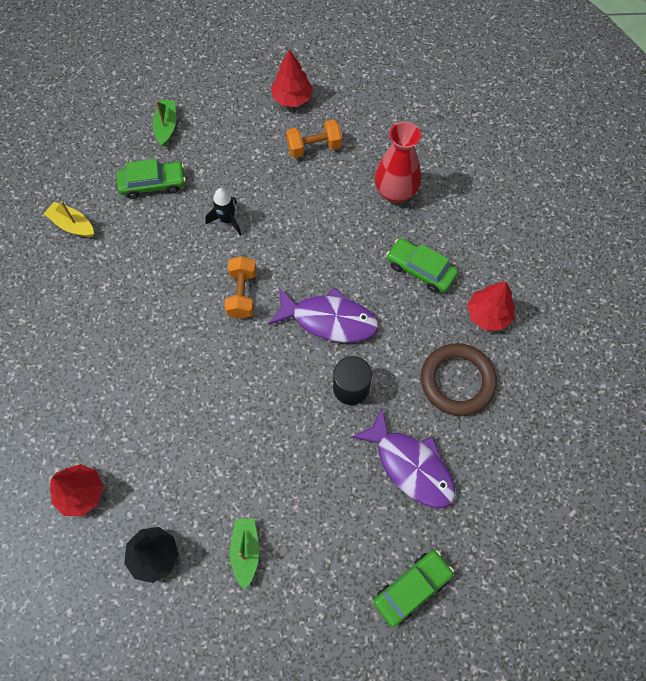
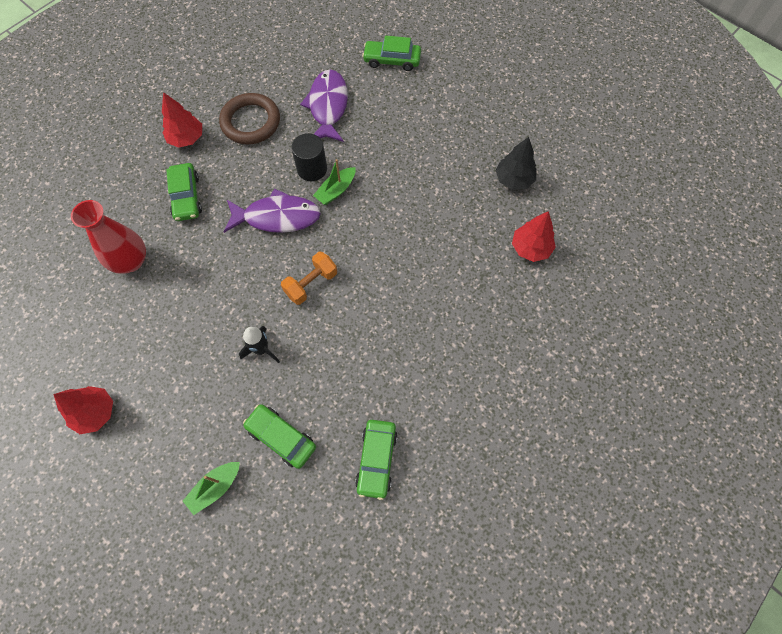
camera: 135 degrees left, 0 degrees up
yellow boat [44,201,94,237] -> green car [355,420,398,500]
green boat [230,518,259,590] -> green boat moved to [313,159,356,205]
purple fish [268,287,379,342] -> purple fish turned 120 degrees clockwise [223,189,321,233]
orange dumbbell [286,119,342,158] -> none

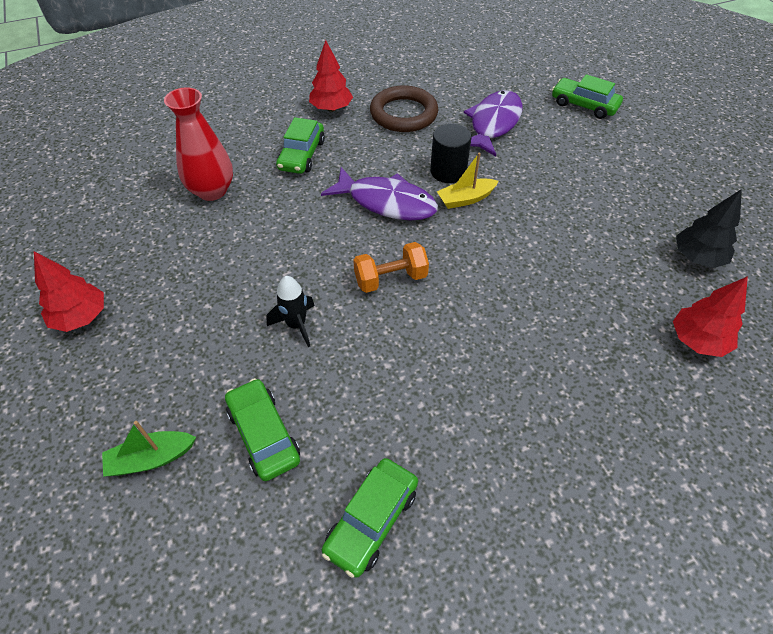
camera: 25 degrees right, 15 degrees down
green boat [313,159,356,205] -> yellow boat [437,153,498,209]

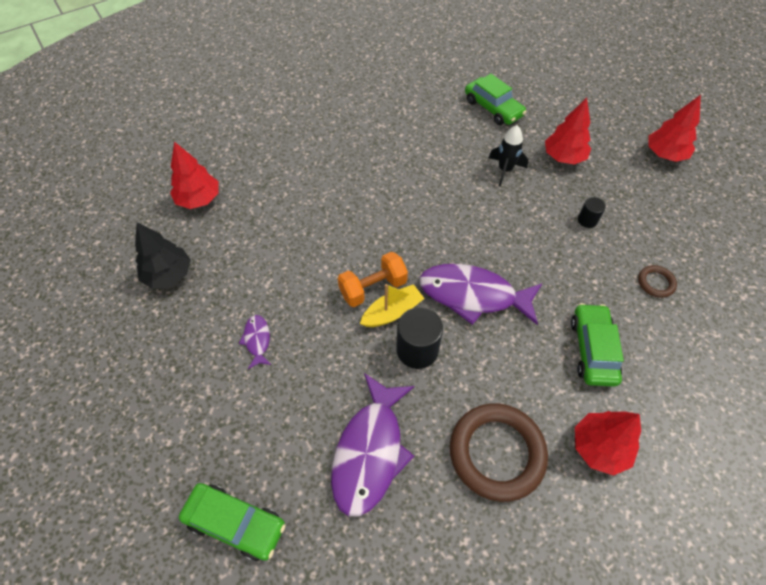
camera: 170 degrees right, 5 degrees up
green boat [102,421,196,477] -> none
red vase [164,87,233,201] -> brown ring [638,265,677,298]
green car [322,458,418,578] -> none
orange dumbbell [353,242,429,293] -> orange dumbbell moved to [338,252,408,307]
none -> purple fish [239,315,271,369]
none -> red tree [545,98,591,165]
none -> black cylinder [578,197,606,228]

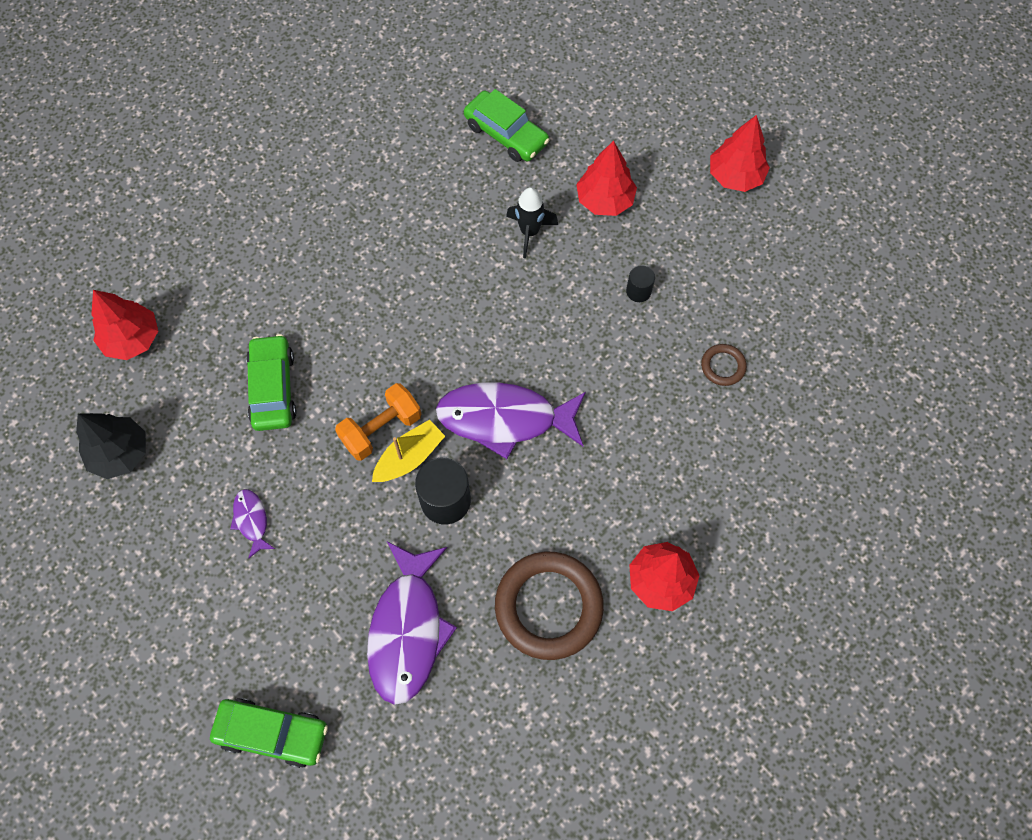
camera: 10 degrees left, 10 degrees up
green car [571,303,624,387] -> green car moved to [246,334,297,431]

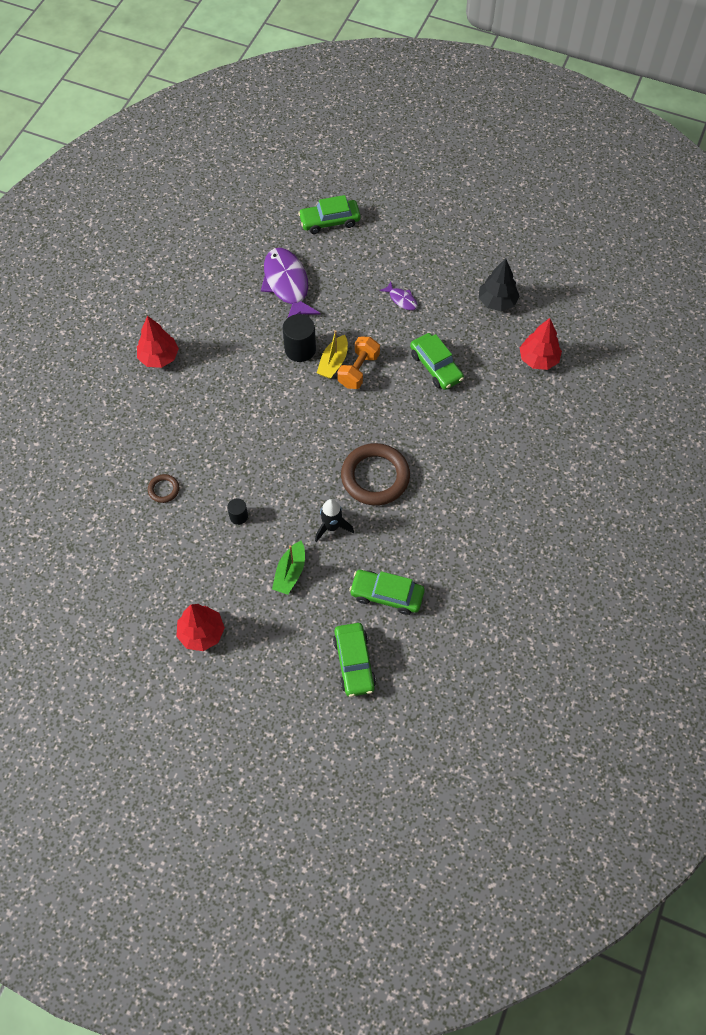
camera: 155 degrees right, 5 degrees down
purple fish [436,382,586,459] -> none
brown ring [495,552,604,660] -> brown ring moved to [341,443,410,506]
red tree [576,141,637,216] -> green boat [272,541,305,595]
none -> green car [333,623,376,697]

